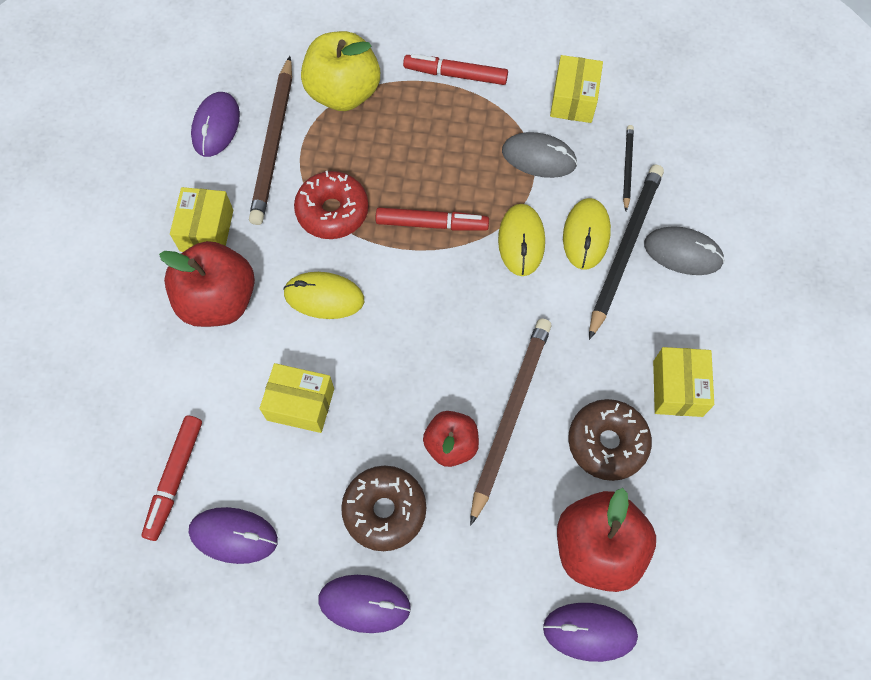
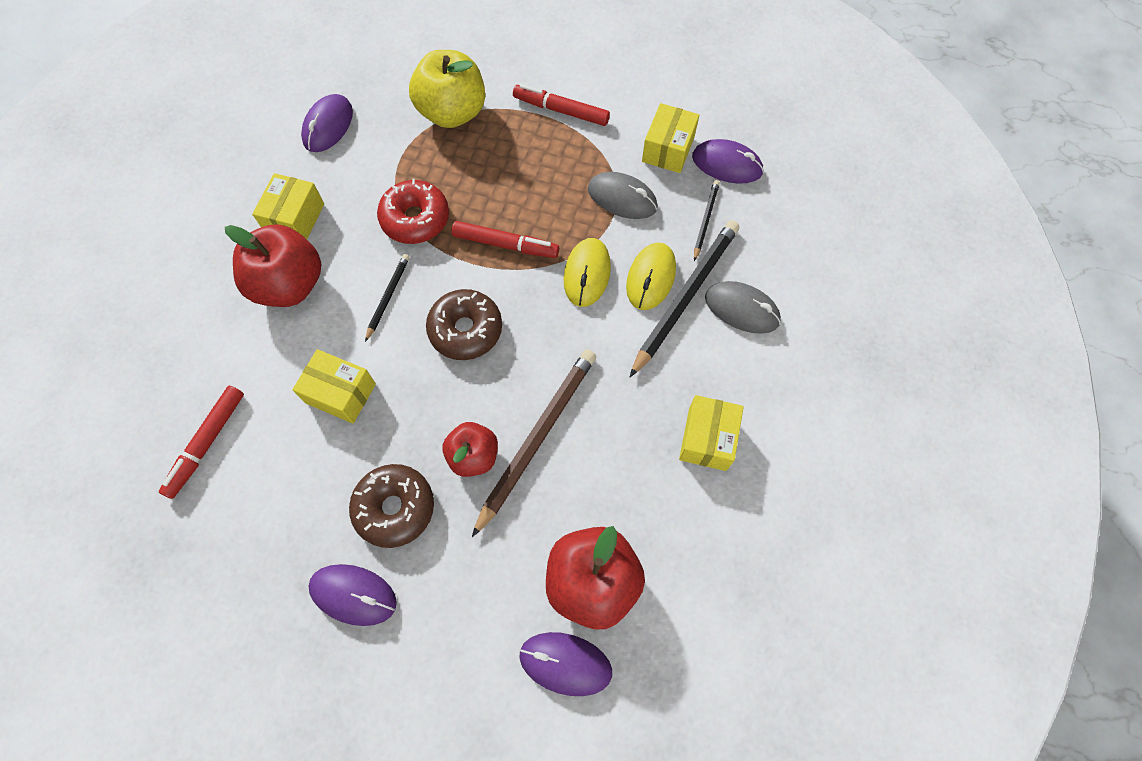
camera: 10 degrees right, 0 degrees up
purple mouse [189,507,278,564] -> purple mouse moved to [692,139,764,184]
brown pencil [249,56,292,225] -> none
yellow mouse [283,272,364,319] -> black pencil [365,254,410,342]
brown donut [568,399,652,481] -> brown donut moved to [426,289,502,360]

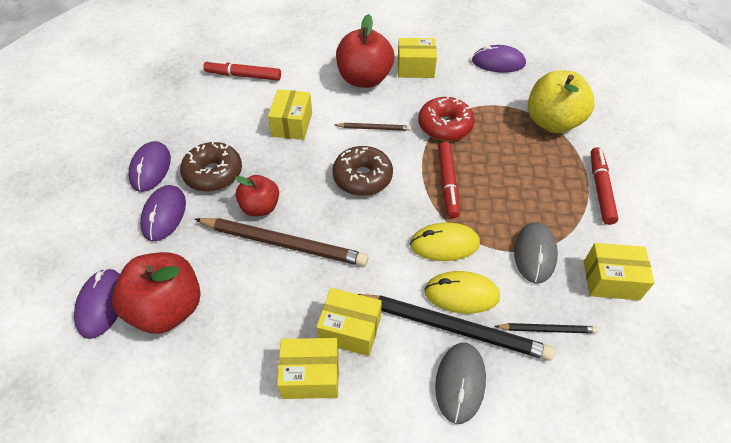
camera: 75 degrees right, 15 degrees down
black pencil [365,254,410,342] -> brown pencil [335,123,411,131]
purple mouse [692,139,764,184] -> purple mouse moved to [140,185,186,241]
none -> yellow box [316,288,382,356]

